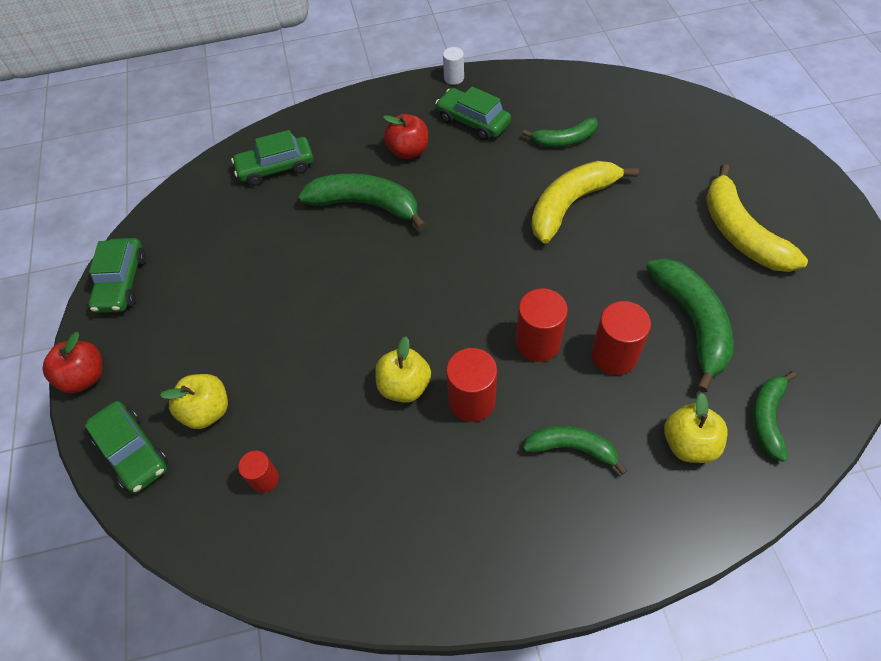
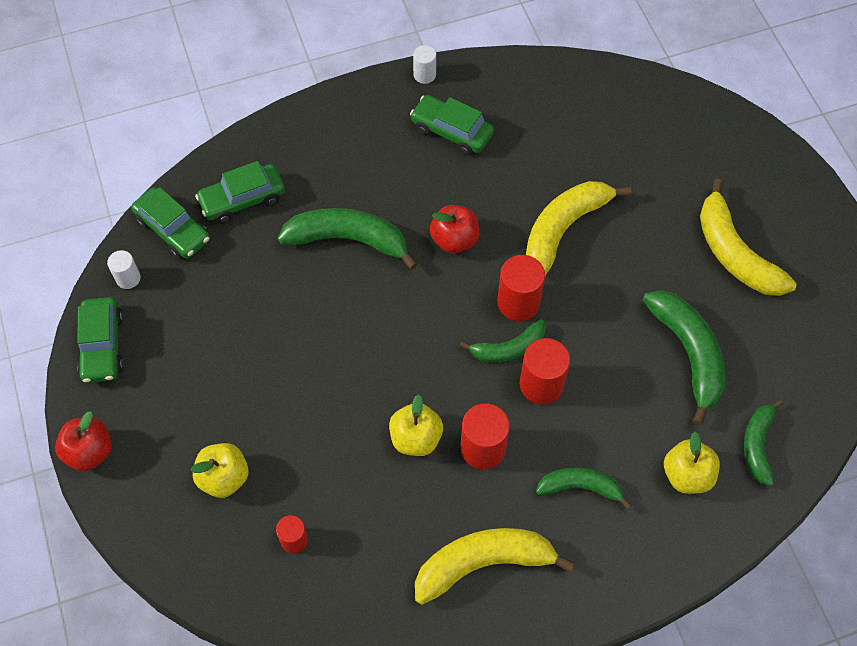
camera: 10 degrees left, 5 degrees up
green car [85,401,168,493] -> green car moved to [131,187,210,259]
red apple [383,114,428,159] -> red apple moved to [430,205,479,253]
green banana [523,118,598,147] -> green banana moved to [459,319,546,362]
red cylinder [591,301,651,375] -> red cylinder moved to [497,255,545,321]
none -> white cylinder [107,250,141,289]
none -> yellow banana [415,528,575,604]

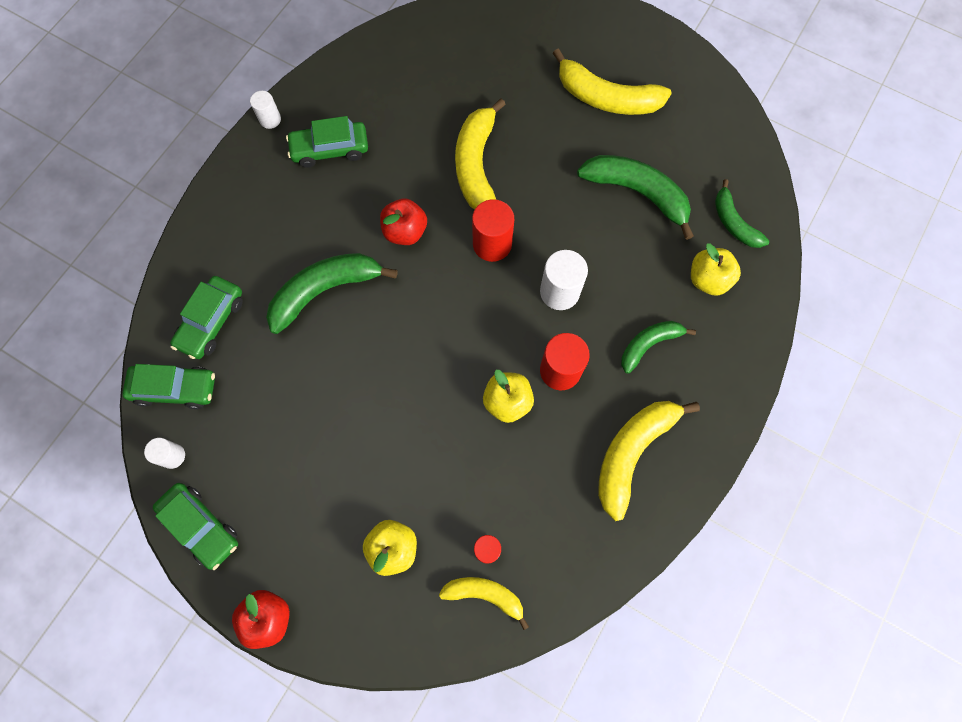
camera: 40 degrees left, 10 degrees up
green banana [459,319,546,362] -> none
red cylinder [520,338,570,404] -> white cylinder [540,250,588,310]
none -> yellow banana [439,577,529,630]

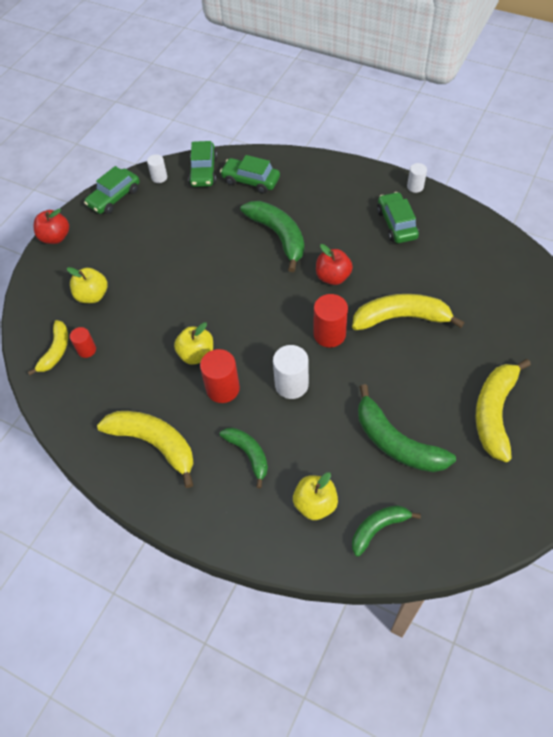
camera: 90 degrees right, 15 degrees down
green banana [577,155,694,240] -> green banana turned 105 degrees clockwise [358,384,456,472]

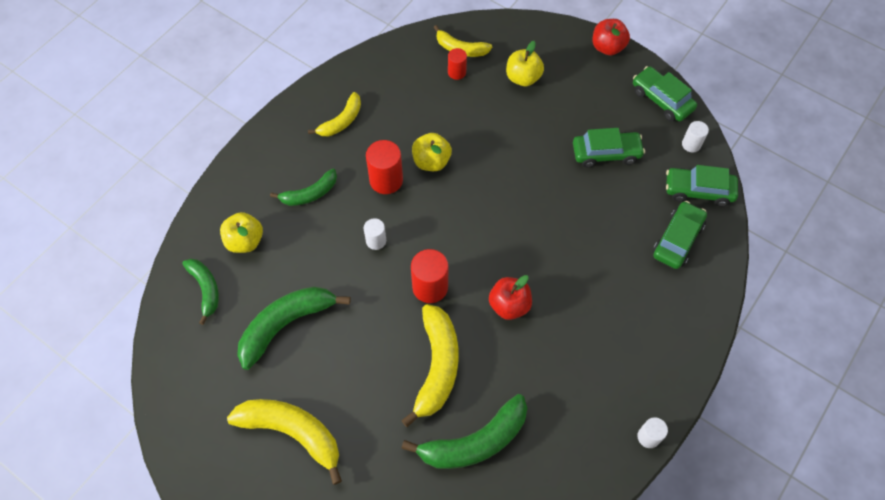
camera: 95 degrees right, 5 degrees up
yellow banana [97,411,194,488] -> yellow banana [308,92,361,136], size x0.61
green banana [240,201,304,272] -> green banana moved to [401,394,527,469]
white cylinder [273,345,309,399] -> white cylinder [364,218,386,250], size x0.59
green car [377,192,419,243] -> green car moved to [573,128,645,167]

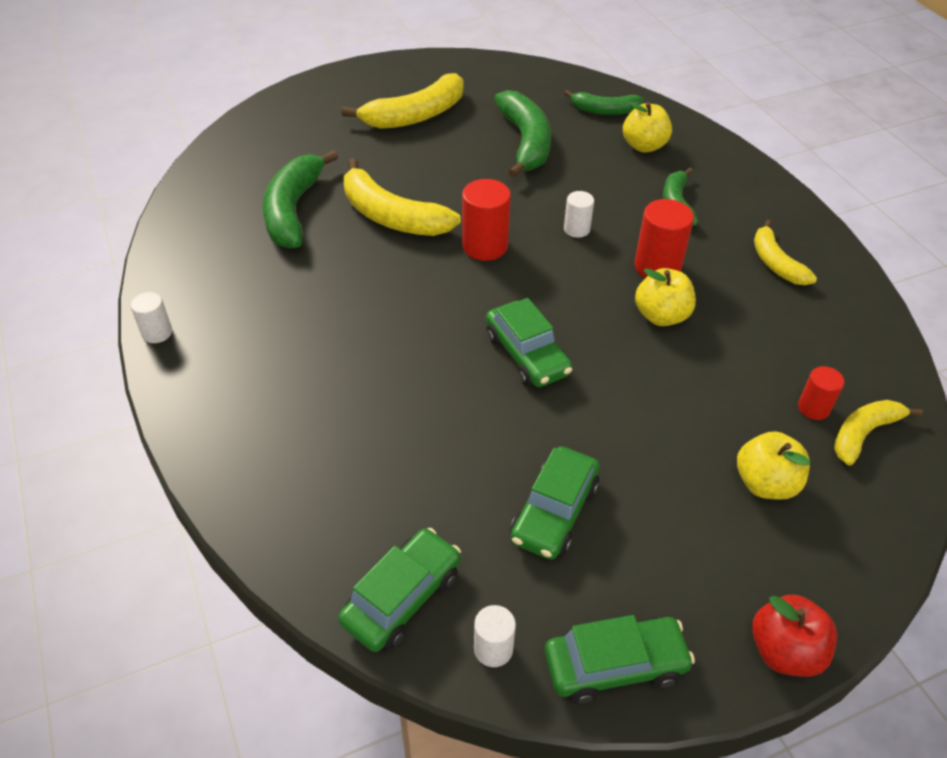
camera: 120 degrees right, 15 degrees down
red apple [489,275,532,320] -> none
green car [653,201,707,269] -> green car moved to [486,298,572,387]

